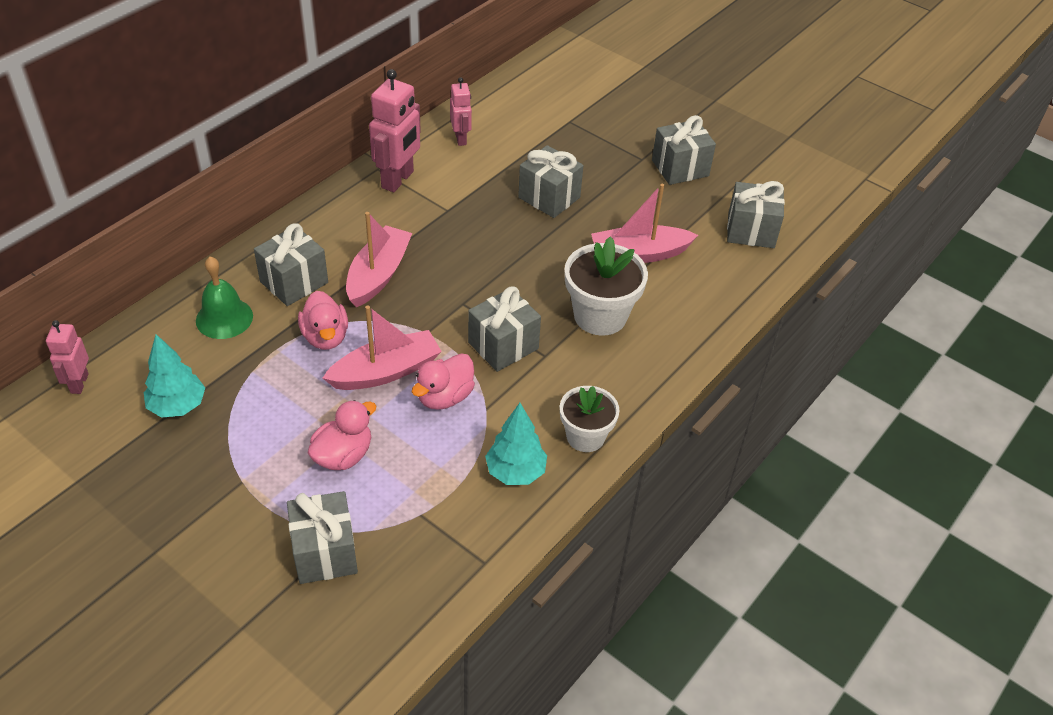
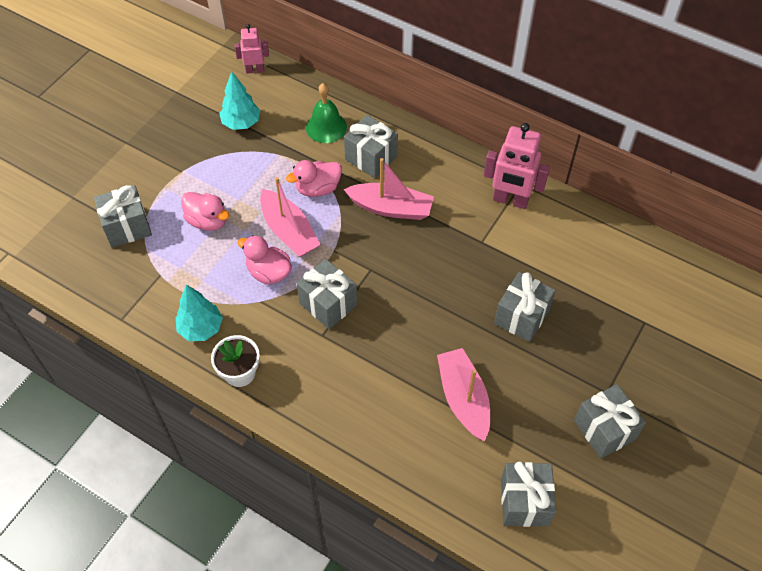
camera: 85 degrees right, 10 degrees up
pink robot [450,77,472,146] -> none
white flower pot [564,236,648,336] -> none

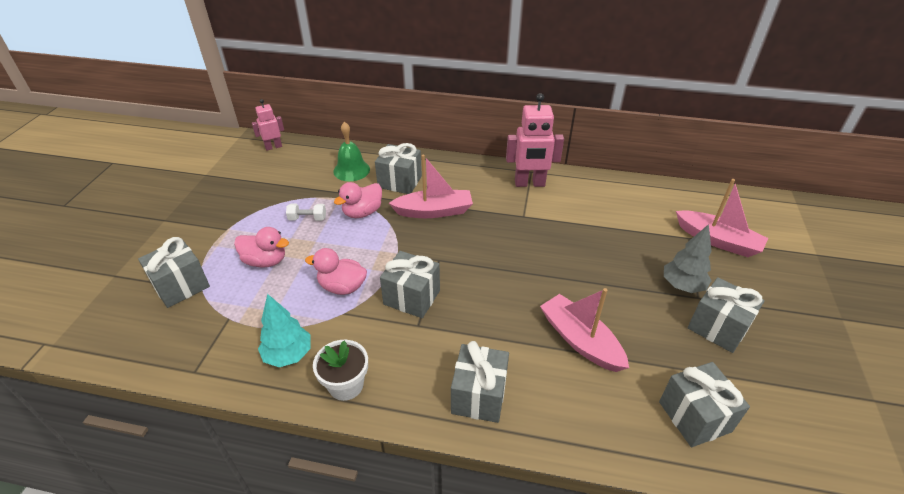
camera: 20 degrees left, 15 degrees down
turquoise tree [219,71,260,130] -> none
pink boat [260,177,321,257] -> pink boat moved to [676,179,768,257]
grey gift [494,272,556,342] -> grey gift moved to [451,341,509,423]
none -> white dumbbell [286,204,326,221]
none -> grey tree [664,224,712,293]

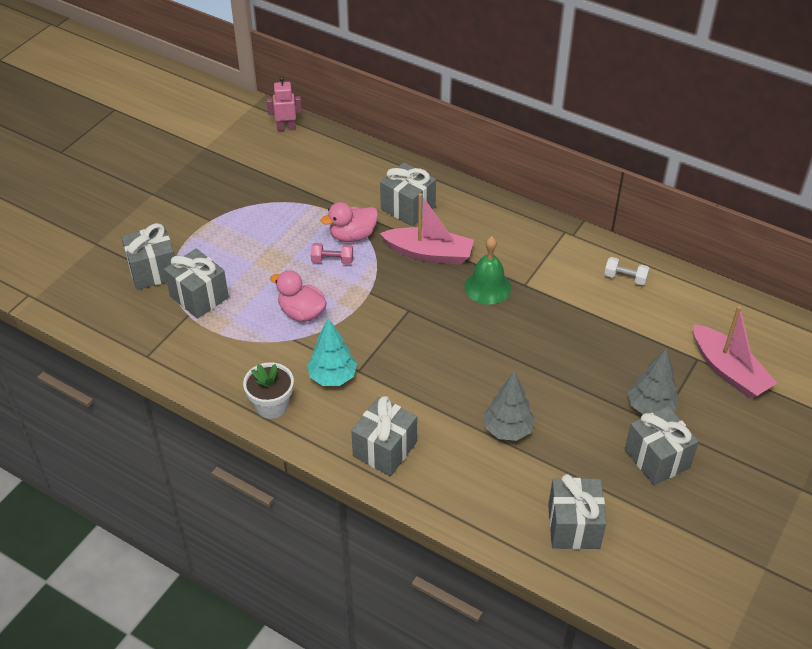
camera: 20 degrees right, 5 degrees up
pink duck [234,227,289,268] -> none
turquoise tree [258,294,311,367] -> turquoise tree moved to [307,318,357,386]
white dumbbell [286,204,326,221] -> white dumbbell moved to [604,257,650,286]
green bell [333,122,370,181] -> green bell moved to [465,236,511,305]
grey gift [380,251,440,318] -> grey gift moved to [164,248,229,319]
pink robot [506,93,564,187] -> none
pink boat [540,288,629,372] -> grey tree [483,371,535,441]
none -> pink dumbbell [311,243,353,265]

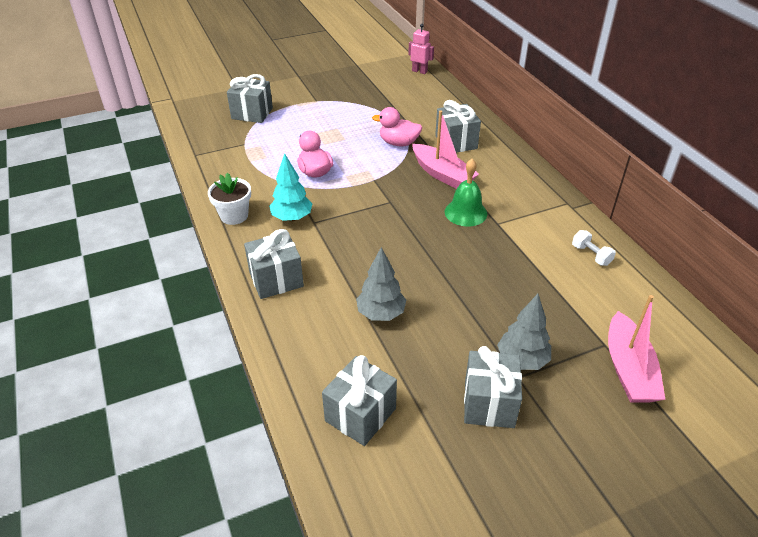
camera: 35 degrees right, 5 degrees down
grey gift [164,248,229,319] -> none
pink dumbbell [311,243,353,265] -> none

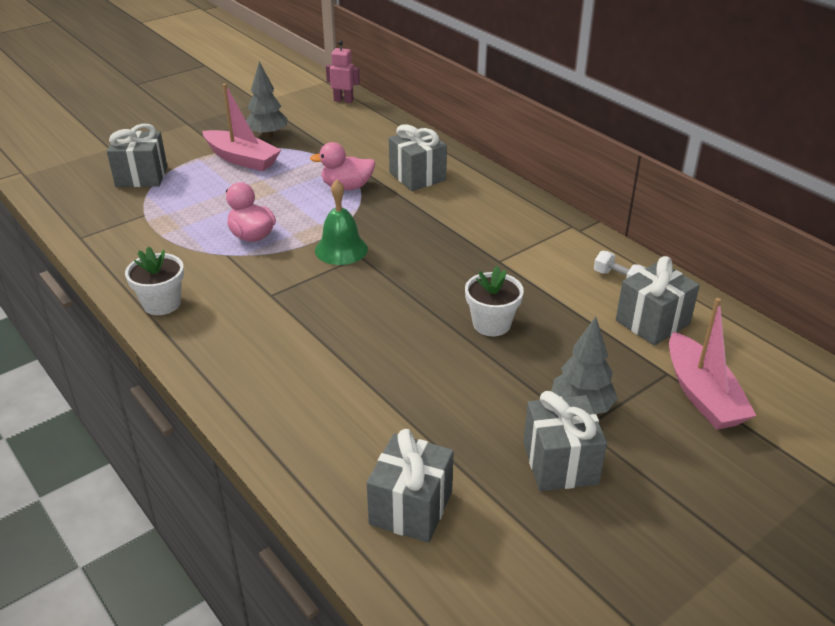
camera: 15 degrees left, 5 degrees down
grey gift [244,229,304,299] -> grey gift moved to [616,256,700,346]
turquoise tree [269,153,312,222] -> none
grey tree [356,247,406,321] -> grey tree moved to [246,62,287,138]
pink boat [412,111,479,189] -> pink boat moved to [203,84,281,171]
green bell [445,159,487,227] -> green bell moved to [315,180,368,265]
none -> white flower pot [465,265,524,336]

